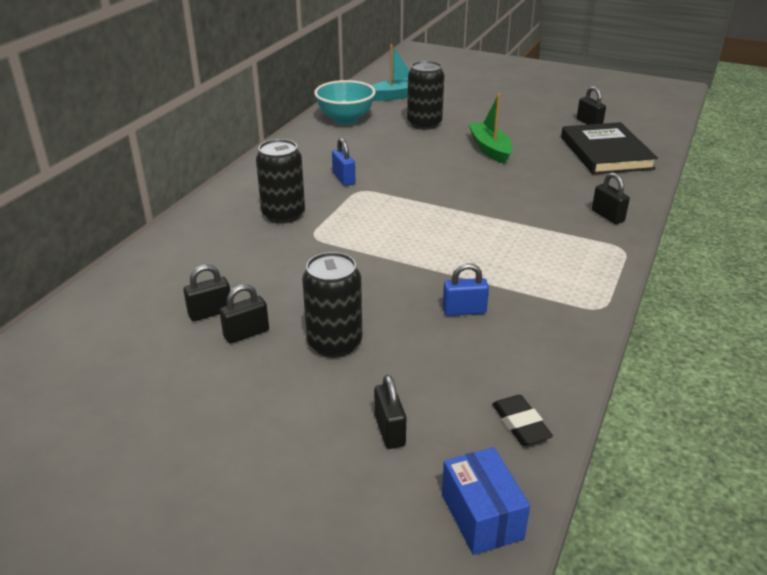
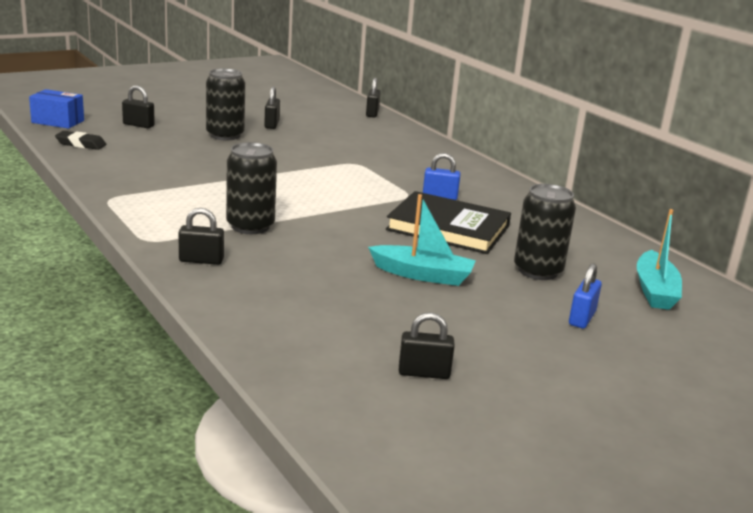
camera: 120 degrees right, 10 degrees down
black padlock [183,264,230,321] -> black padlock moved to [366,78,381,118]
black can [256,139,305,224] -> black can moved to [226,142,277,234]
turquoise bowl [314,80,376,125] -> none
blue padlock [443,263,489,316] -> blue padlock moved to [569,263,602,328]
green boat [468,94,513,164] -> turquoise boat [368,194,476,286]
black book [561,122,658,174] -> black book moved to [386,191,511,254]

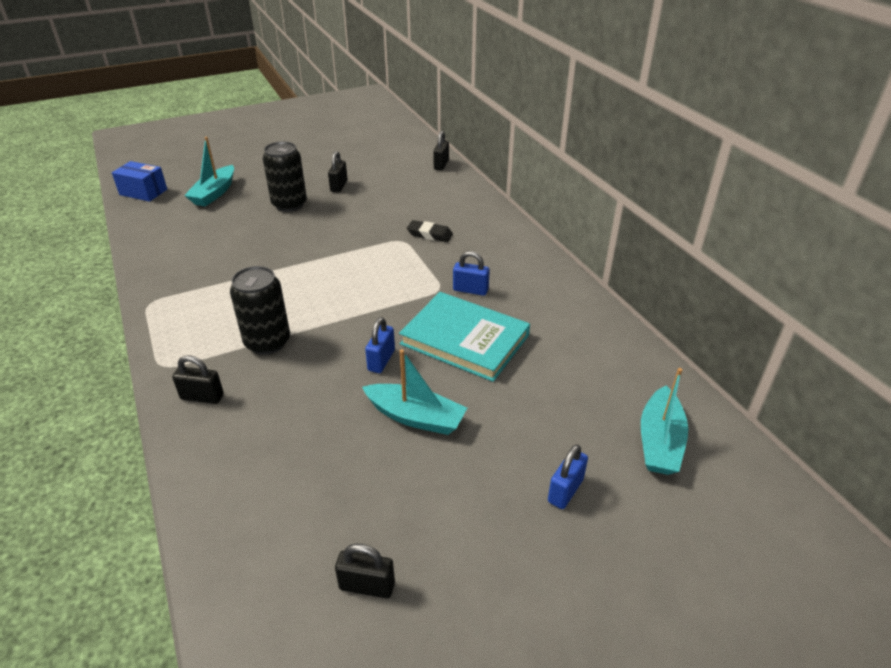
camera: 10 degrees right, 15 degrees up
black eraser [55,131,106,150] -> black eraser moved to [407,220,453,242]
black padlock [122,85,155,128] -> turquoise boat [184,137,234,207]
black book [386,191,511,254] -> turquoise book [399,292,530,382]
black can [514,184,576,280] -> none
none -> blue padlock [365,317,395,373]

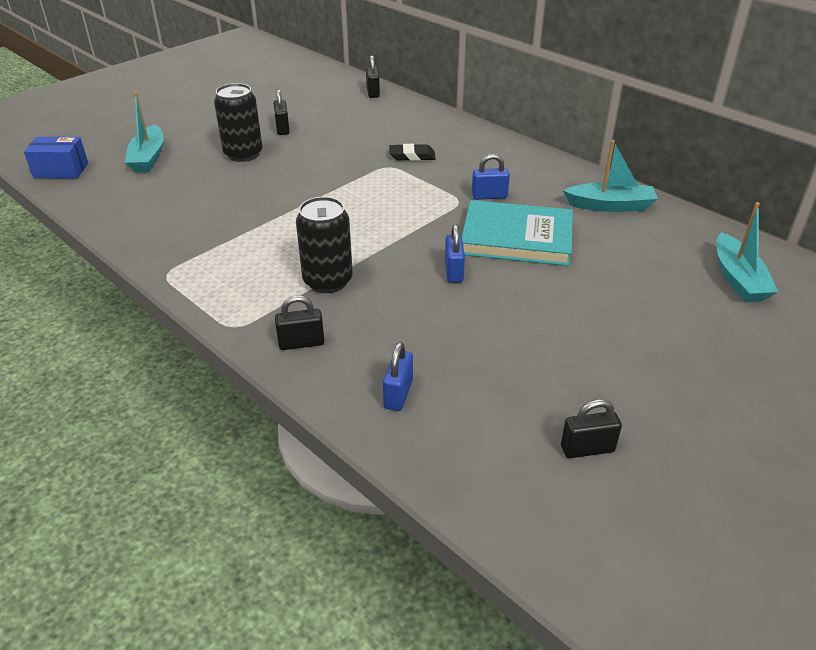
camera: 20 degrees left, 0 degrees up
turquoise boat [362,349,467,435] -> turquoise boat moved to [563,140,658,212]
blue padlock [548,445,588,509] -> blue padlock moved to [383,342,413,411]

